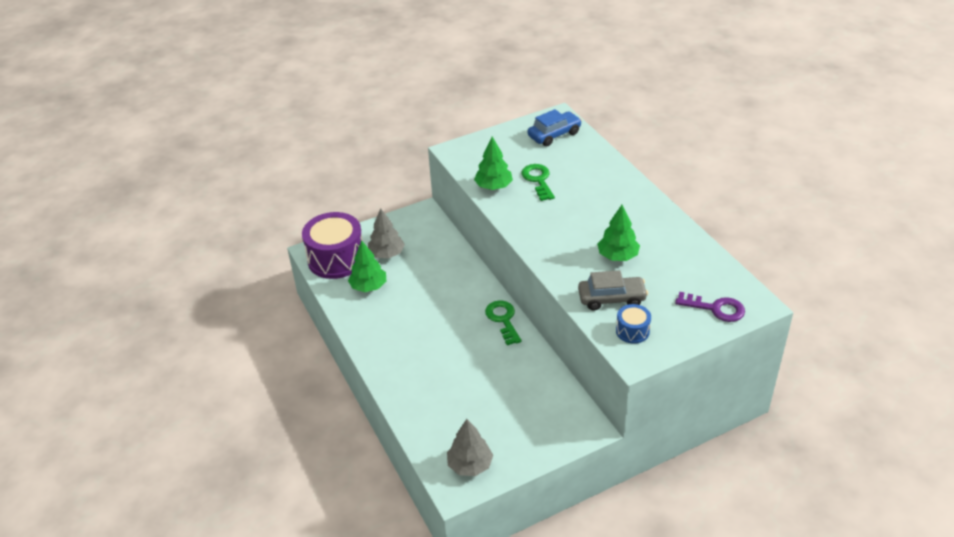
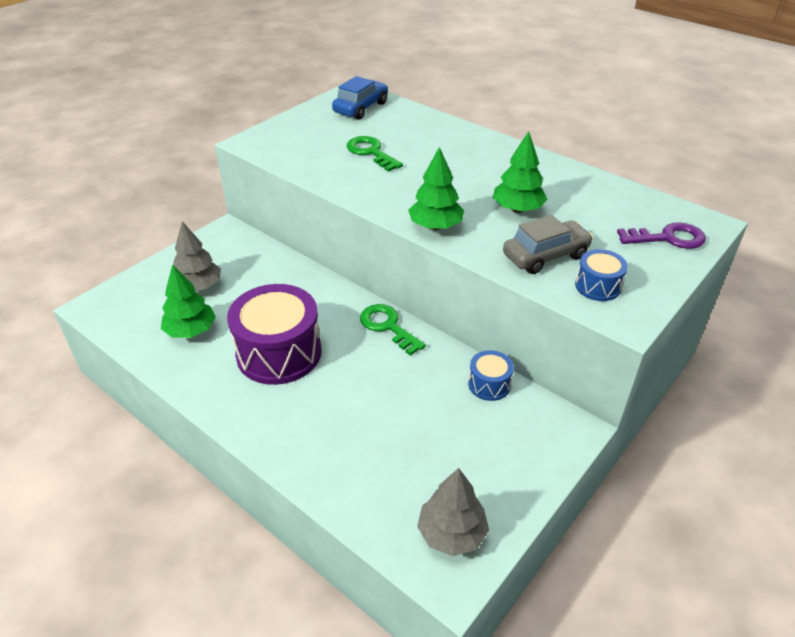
camera: 25 degrees left, 0 degrees up
purple drum [302,212,363,279] -> purple drum moved to [227,284,322,385]
green tree [474,137,513,190] -> green tree moved to [408,147,464,230]
none -> blue drum [468,350,514,401]

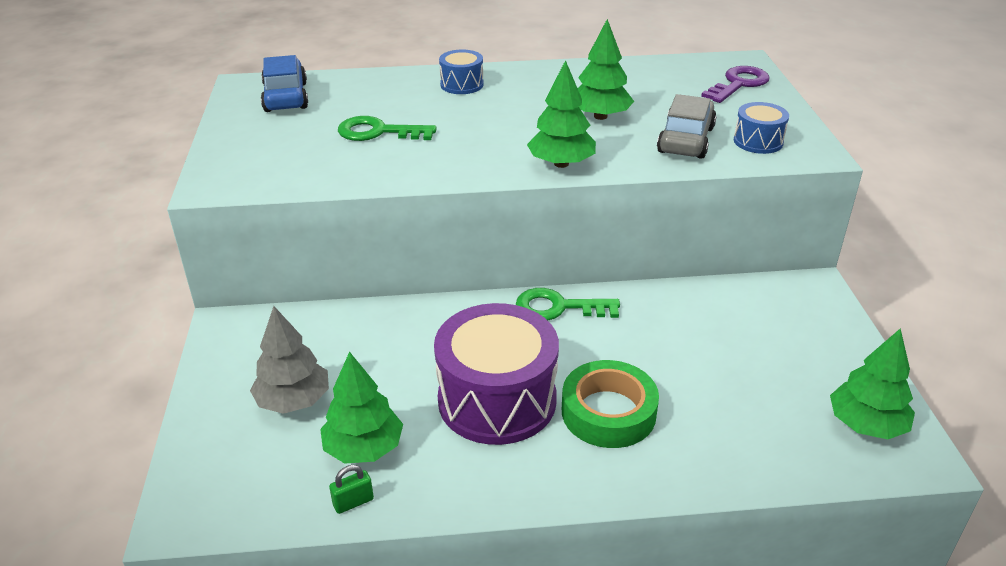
camera: 45 degrees left, 5 degrees down
grey tree [417,468,489,556] -> green tree [830,328,915,439]
blue drum [468,350,514,401] -> blue drum moved to [439,50,484,94]
none -> green padlock [329,465,374,514]
none -> green tape [562,360,659,448]

